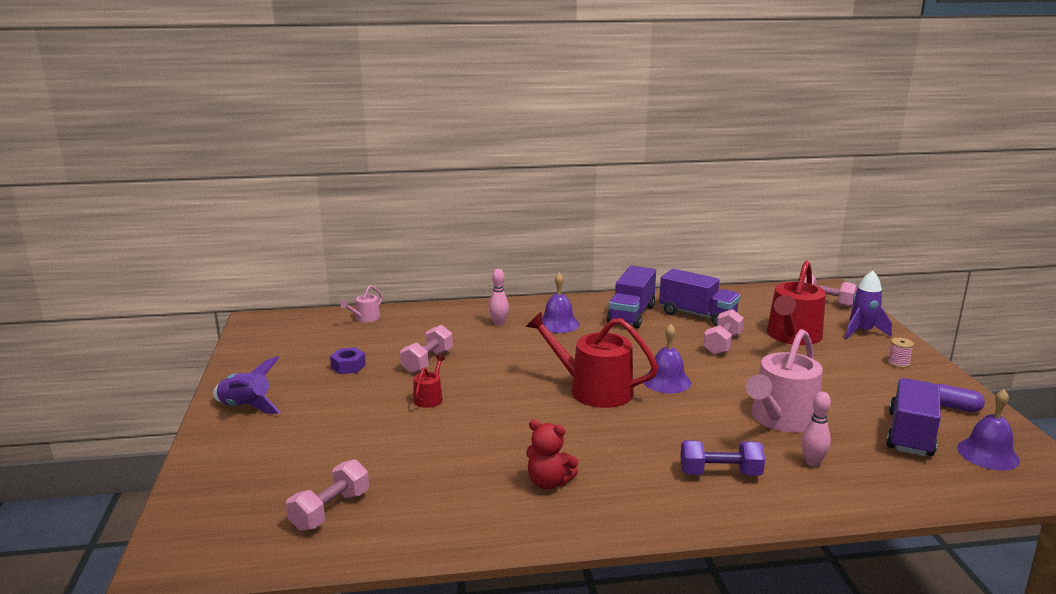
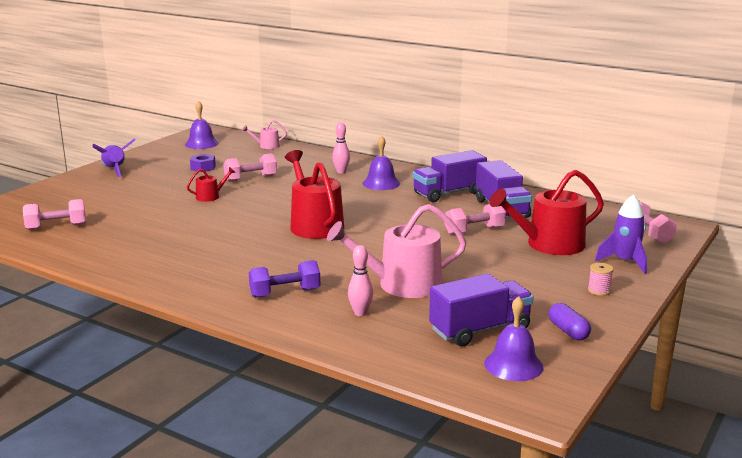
camera: 40 degrees right, 0 degrees up
red teddy bear [526,419,578,489] -> none
purple bell [644,324,691,393] -> purple bell moved to [185,101,219,149]
purple dumbbell [680,440,765,476] -> purple dumbbell turned 60 degrees counterclockwise [249,260,320,298]

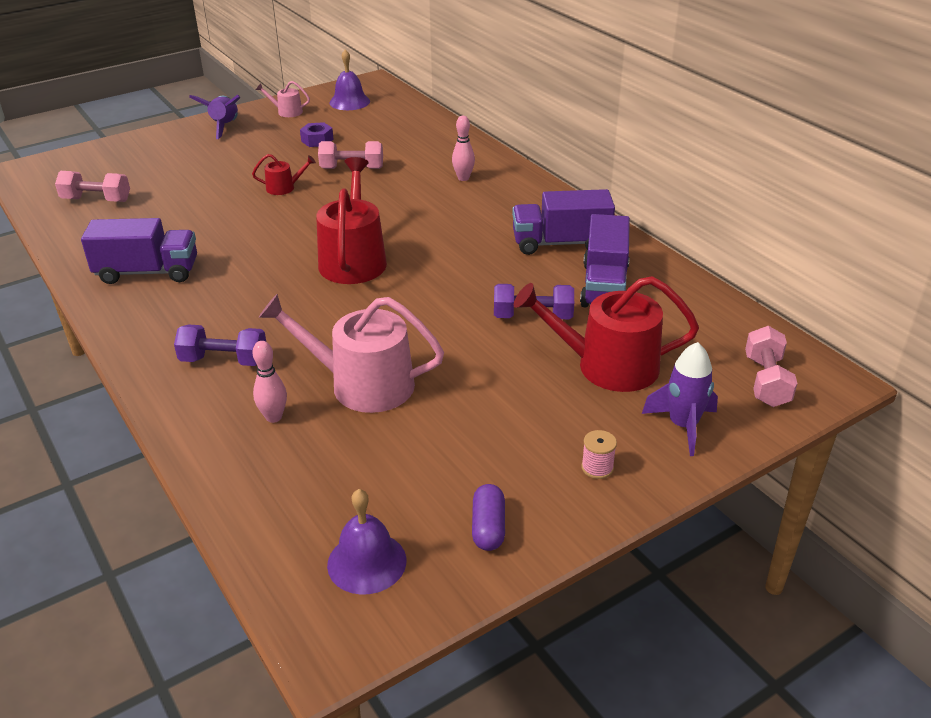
camera: 25 degrees right, 15 degrees up
pink watering can [242,120,287,149] -> pink watering can moved to [256,81,310,117]
purple bell [363,136,400,190] -> none
purple truck [429,273,534,346] -> purple truck moved to [81,218,197,284]
pink dumbbell [445,204,506,235] -> purple dumbbell [494,284,574,319]

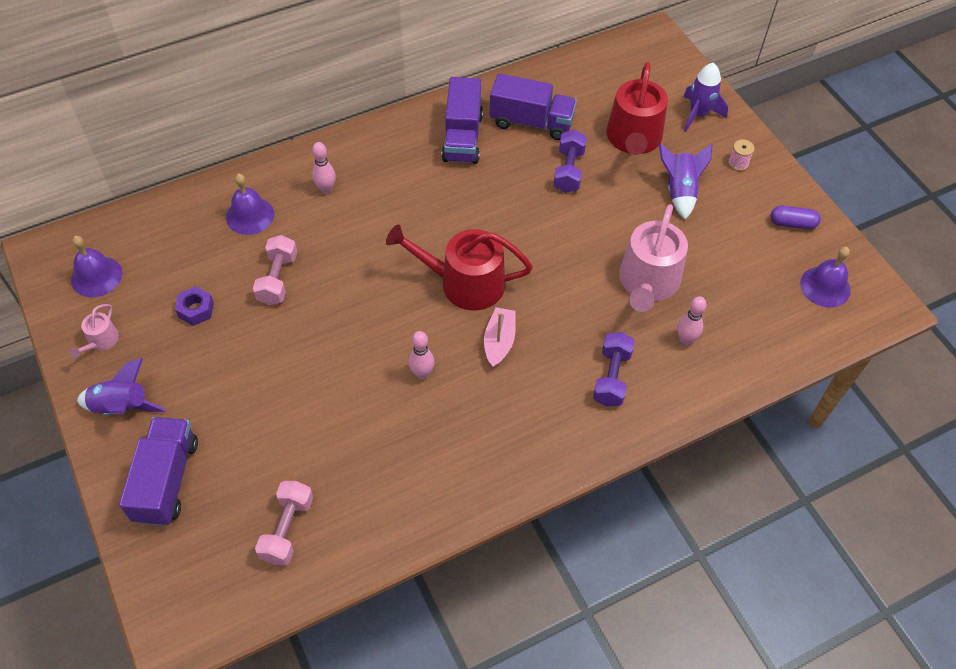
camera: 85 degrees left, 20 degrees up
purple truck [81,218,197,284] -> purple truck moved to [119,417,198,526]
red watering can [252,154,316,195] -> none
pink dumbbell [745,326,797,407] -> none
none -> purple bell [226,173,274,235]
none -> pink bowling pin [408,331,434,379]
none -> pink boat [484,307,516,368]
none -> purple rocket [659,143,713,220]

